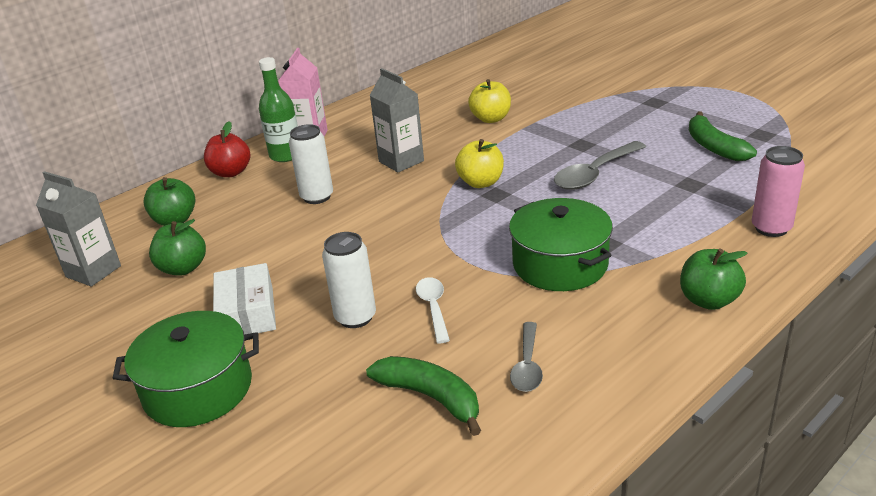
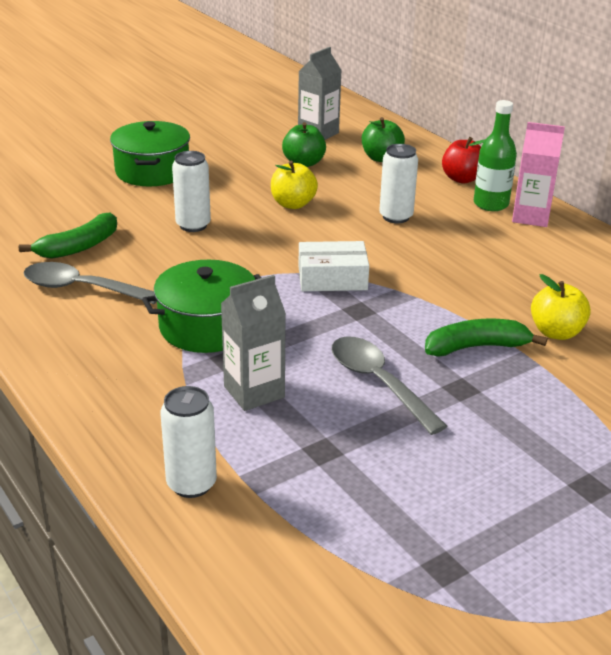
camera: 95 degrees right, 0 degrees up
white box [213,263,276,335] -> white box moved to [298,241,369,291]
grey carton [369,68,424,173] -> grey carton moved to [221,275,286,411]
white spoon [416,277,450,343] -> none
yellow apple [455,139,504,188] -> yellow apple moved to [271,161,318,209]
grey spoon [510,322,543,392] -> grey spoon [24,262,157,304], size x1.61
green apple [680,249,747,310] -> none
green banana [689,111,757,161] -> green banana moved to [425,319,548,357]
pink can [752,146,805,237] -> white can [160,386,217,498]

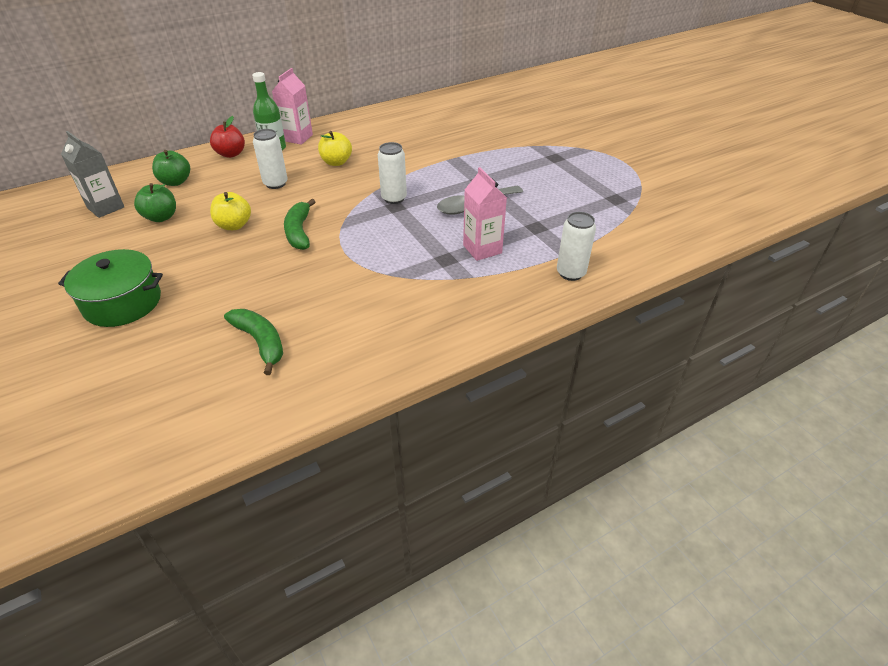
camera: 85 degrees left, 10 degrees up
grey spoon [24,262,157,304] -> none
green pot [142,260,261,353] -> none
white can [172,151,211,232] -> white can moved to [378,142,407,204]
grey carton [221,275,286,411] -> pink carton [463,167,507,261]
white box [298,241,369,291] -> none
green banana [425,319,548,357] -> green banana moved to [284,199,315,250]
yellow apple [531,274,591,340] -> yellow apple moved to [318,131,352,166]

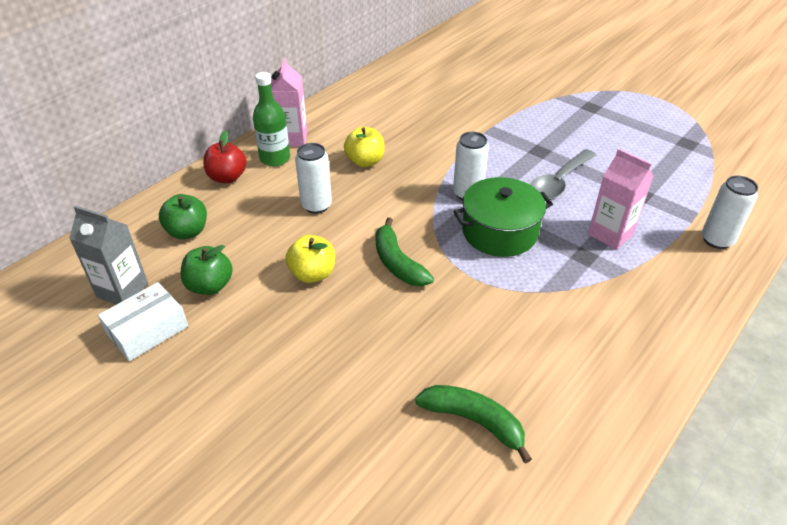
camera: 20 degrees left, 0 degrees up
green pot [58,249,163,327] -> green pot moved to [453,177,553,257]
none -> white box [98,282,188,361]

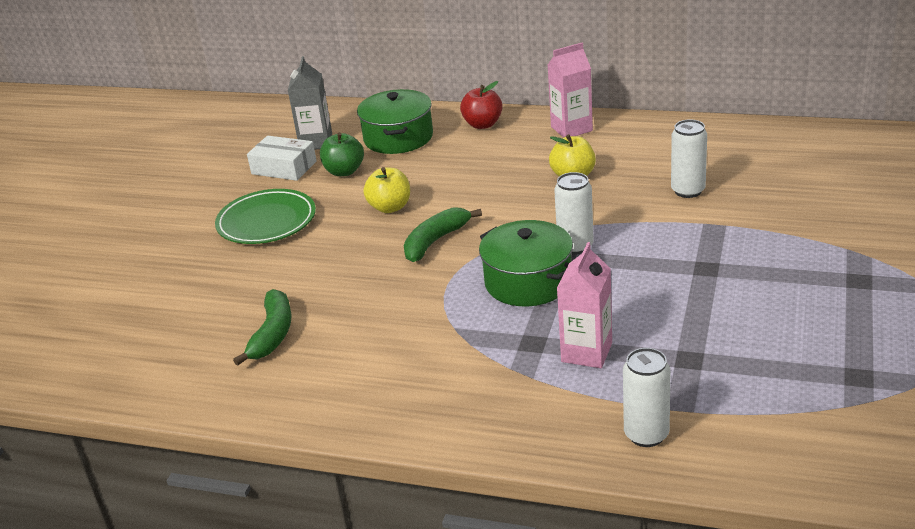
camera: 70 degrees right, 10 degrees down
green apple [159,194,207,239] -> green pot [357,89,433,154]
green bottle [253,72,290,166] -> none
white can [295,143,332,214] -> white can moved to [671,119,707,198]
grey spoon [529,149,596,200] -> none
none -> green plate [215,189,316,244]

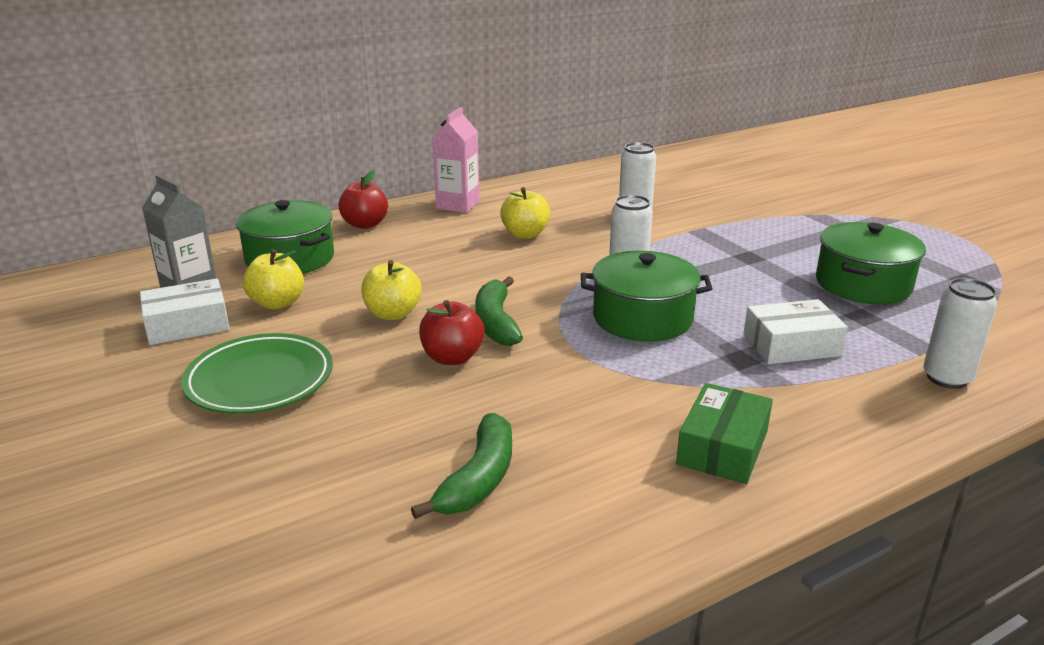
camera: 50 degrees left, 5 degrees down
green banana [233,289,291,366] -> green banana turned 60 degrees clockwise [411,413,512,519]
green apple [320,132,364,176] -> yellow apple [243,249,304,310]
pink carton [557,242,612,368] -> white box [743,299,848,364]
none -> red apple [419,300,485,365]
none -> green box [676,383,773,484]
none -> green pot [816,222,926,304]

